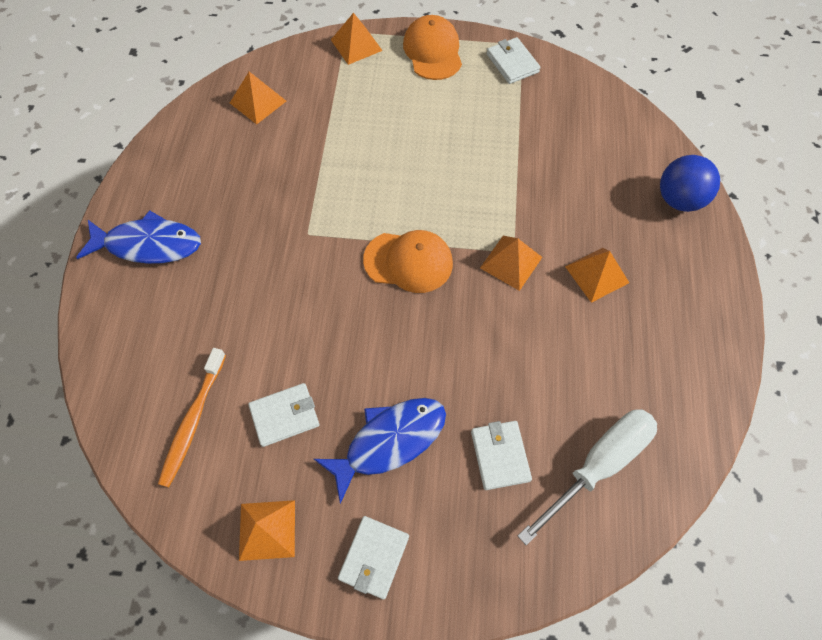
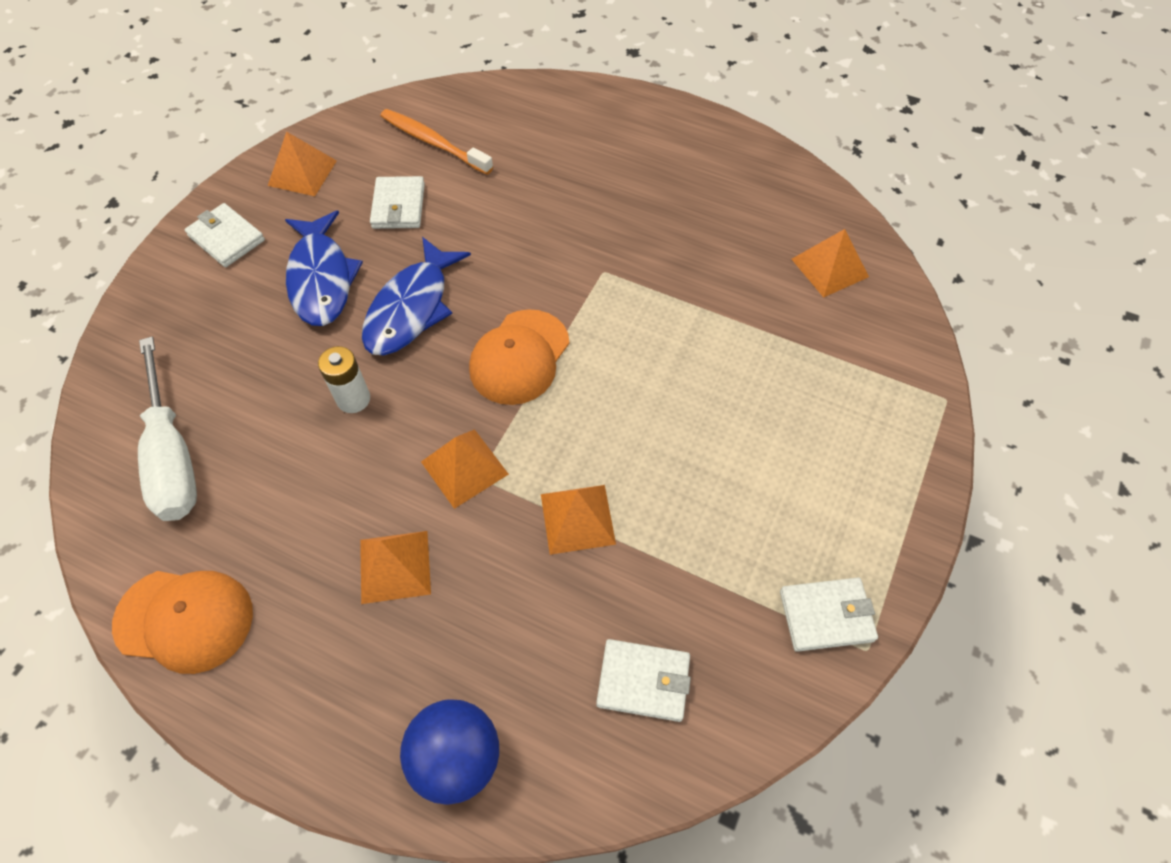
camera: 110 degrees right, 5 degrees down
blue fish [76,210,201,264] -> blue fish moved to [362,237,471,355]
orange pyramid [331,13,383,65] -> orange pyramid moved to [541,485,616,555]
orange cap [403,15,462,80] -> orange cap moved to [112,571,253,674]
white wallet [471,421,532,490] -> white wallet moved to [596,639,691,722]
none -> white battery [318,346,370,413]

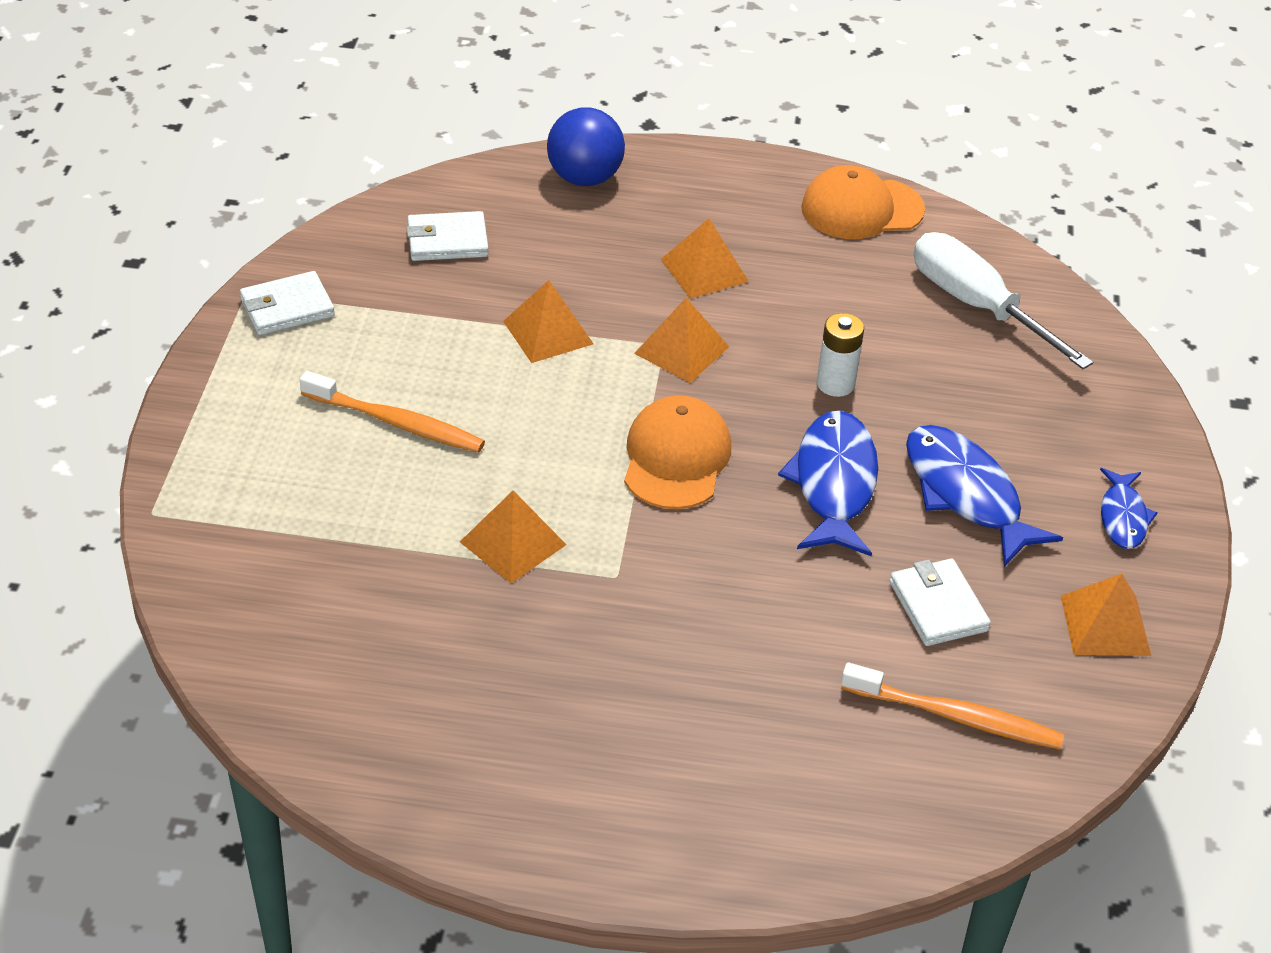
camera: 160 degrees right, 15 degrees down
white wallet [184,203,265,267] -> blue fish [1100,468,1157,549]
orange pyramid [792,229,869,298] -> orange pyramid moved to [460,491,567,583]
none -> orange toothbrush [300,371,485,453]

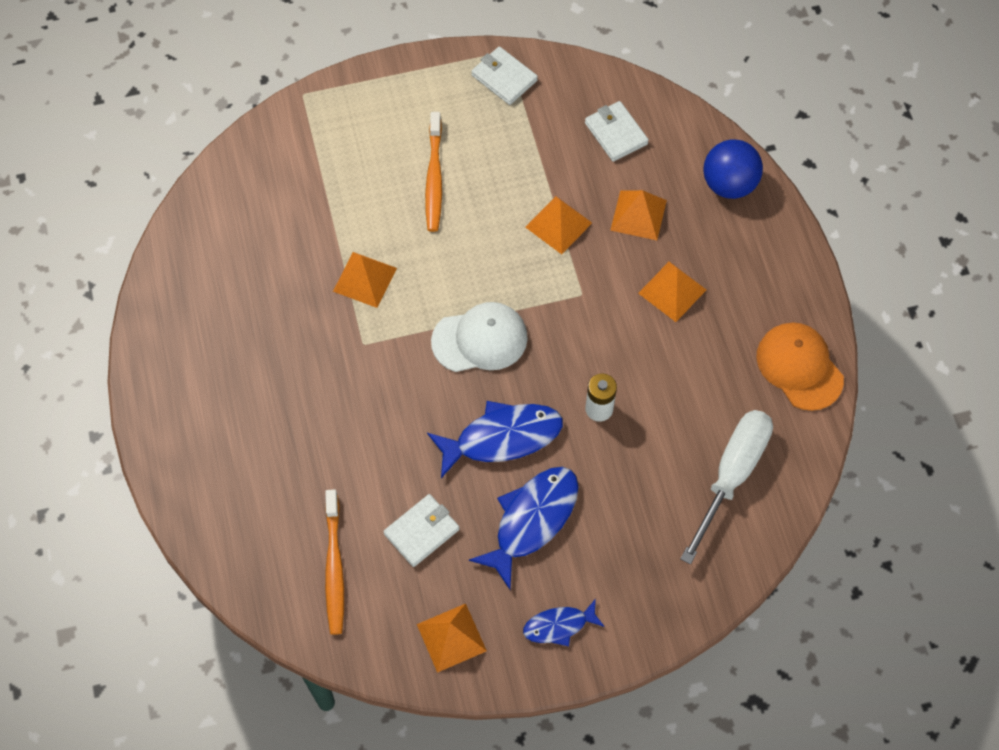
camera: 70 degrees right, 20 degrees up
orange cap [624,395,731,509] -> white cap [431,302,528,372]
orange pyramid [634,298,729,383] -> orange pyramid moved to [610,190,667,240]

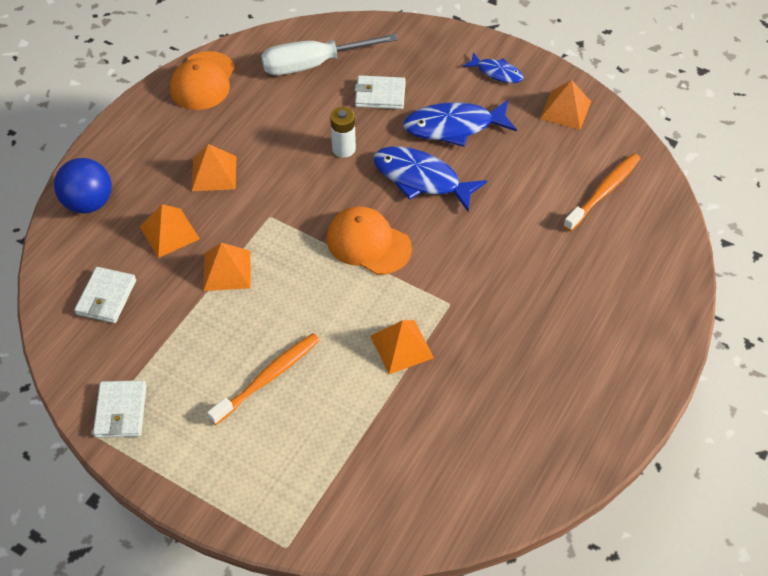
camera: 135 degrees left, 10 degrees down
white wallet [383,494,459,567] -> white wallet moved to [355,75,406,109]
white cap [431,302,528,372] -> orange cap [326,206,412,275]

